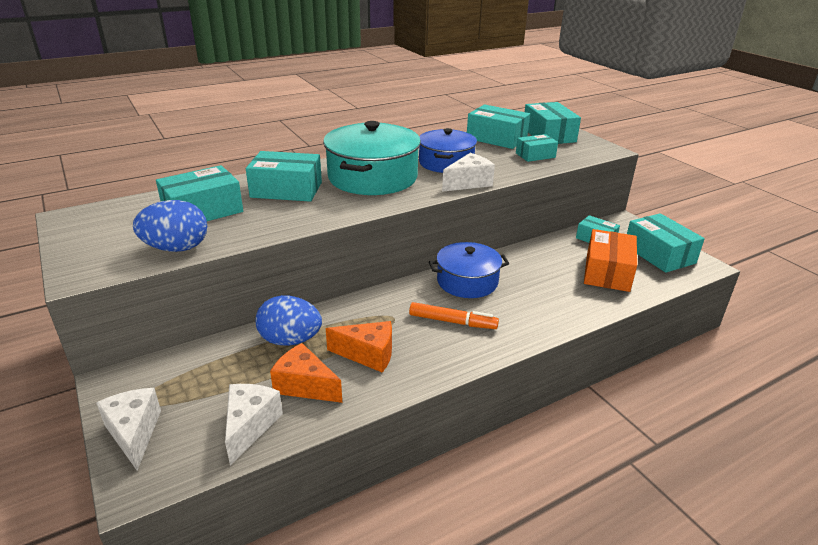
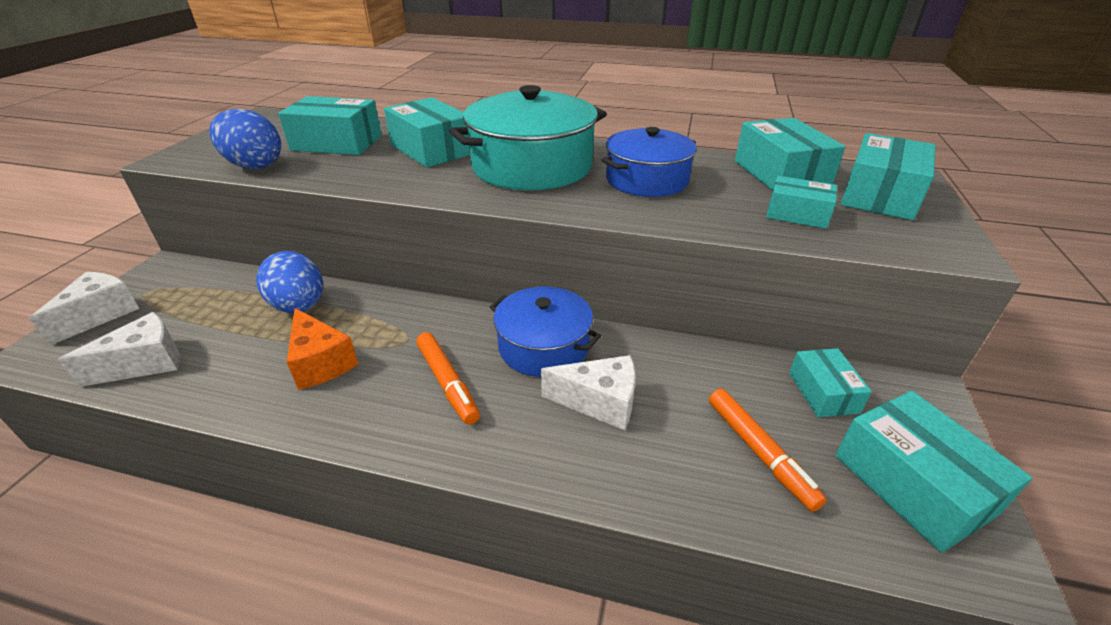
camera: 45 degrees right, 5 degrees up
orange cheese [270,343,342,403] -> none
white cheese [442,153,495,192] -> white cheese moved to [541,355,636,430]
orange box [584,229,637,292] -> orange marker [709,389,827,512]
turquoise box [627,213,705,273] -> turquoise box turned 45 degrees counterclockwise [835,391,1032,553]

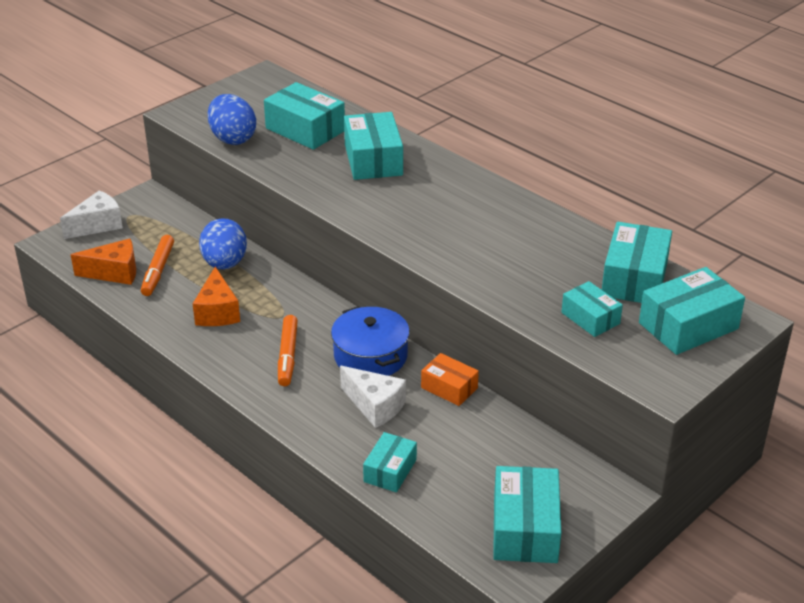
camera: 30 degrees right, 0 degrees up
white cheese [58,312,180,387] -> orange cheese [71,239,136,285]
turquoise pot [449,85,607,190] -> none
blue pot [602,127,697,197] -> none
orange marker [709,389,827,512] -> orange marker moved to [141,235,174,296]
turquoise box [789,348,872,417] -> turquoise box moved to [363,432,417,492]
none -> orange box [421,353,479,406]

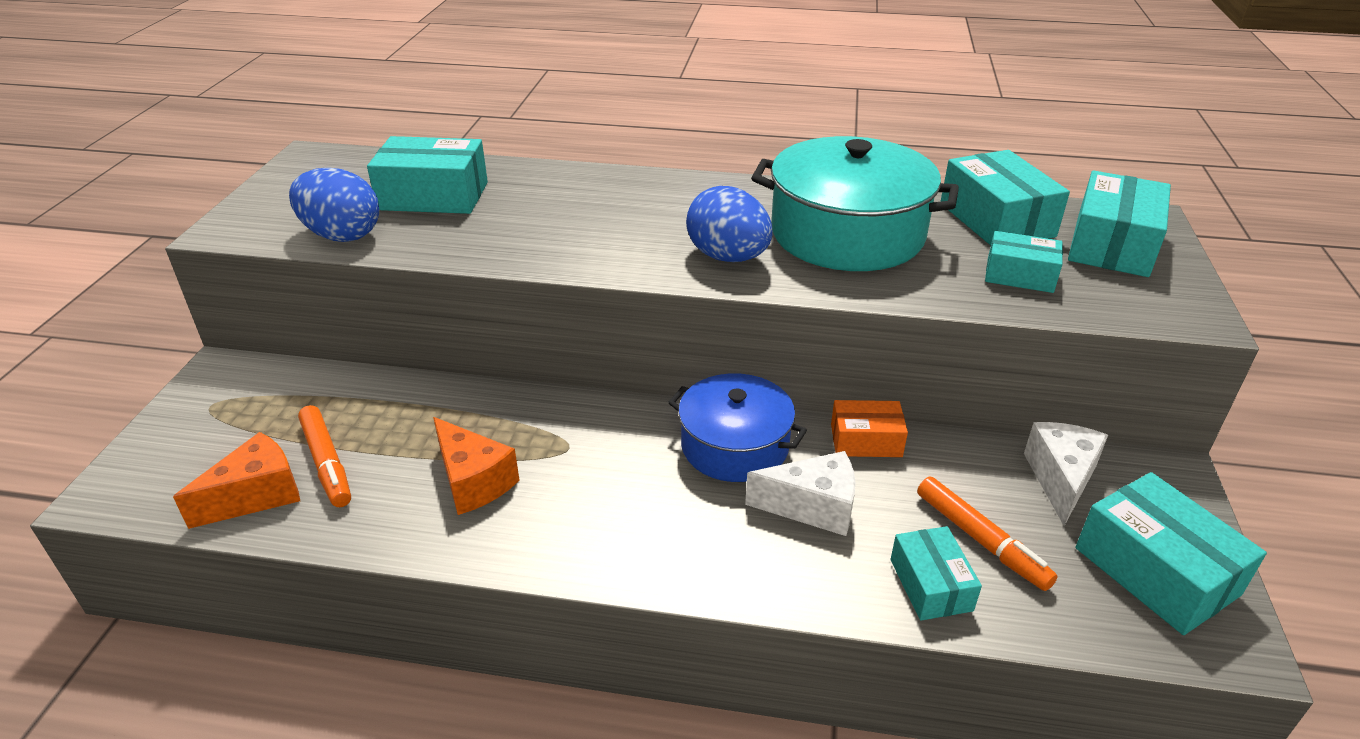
camera: 35 degrees left, 0 degrees up
white cheese [60,190,123,239] -> white cheese moved to [1024,422,1108,526]
blue egg [199,218,247,269] -> blue egg moved to [686,186,772,262]
orange marker [278,315,298,386] -> orange marker moved to [917,477,1058,591]
turquoise box [344,112,403,180] -> none
none -> turquoise pot [751,136,959,271]

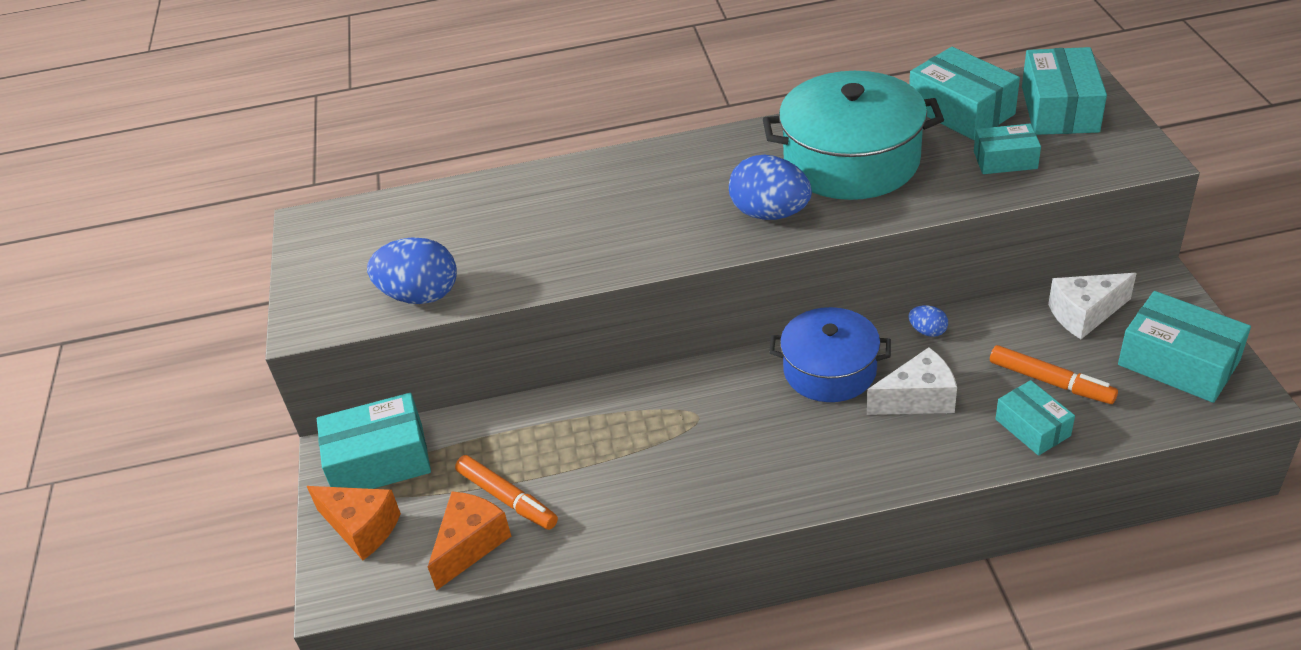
camera: 15 degrees left, 5 degrees up
turquoise box [367,136,488,214] -> turquoise box moved to [317,393,431,489]
orange cheese [433,417,519,515] -> orange cheese moved to [307,486,401,560]
orange box [831,400,908,457] -> blue egg [908,306,948,337]
white cheese [1024,422,1108,526] -> white cheese turned 105 degrees counterclockwise [1048,273,1137,339]

